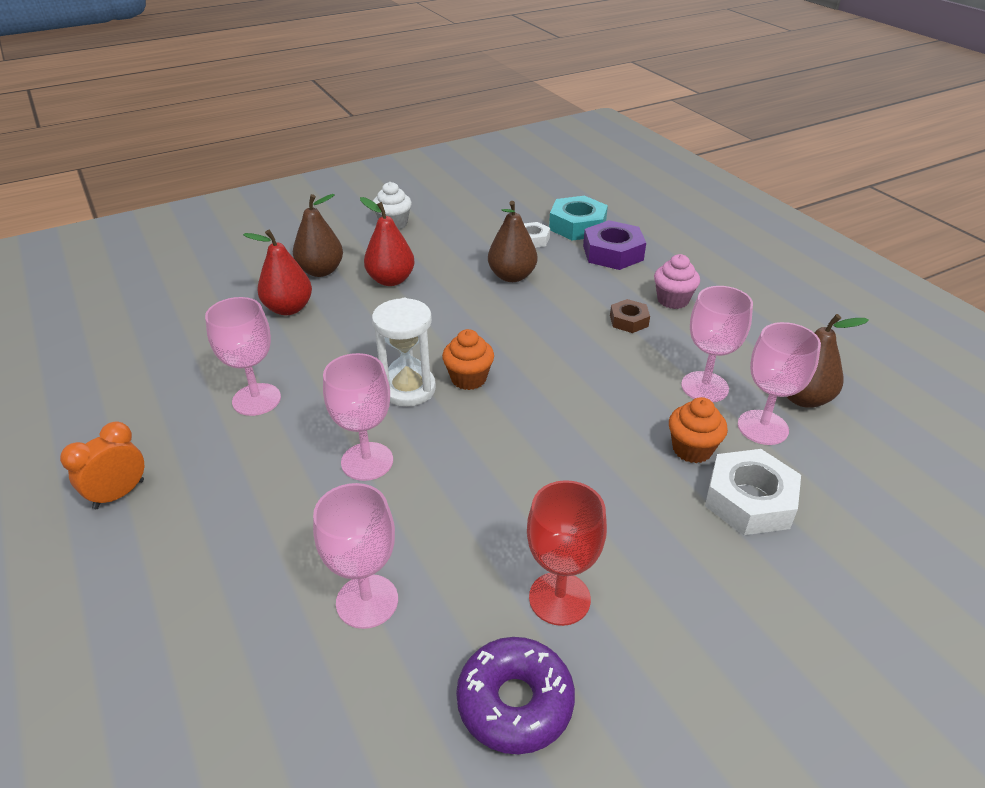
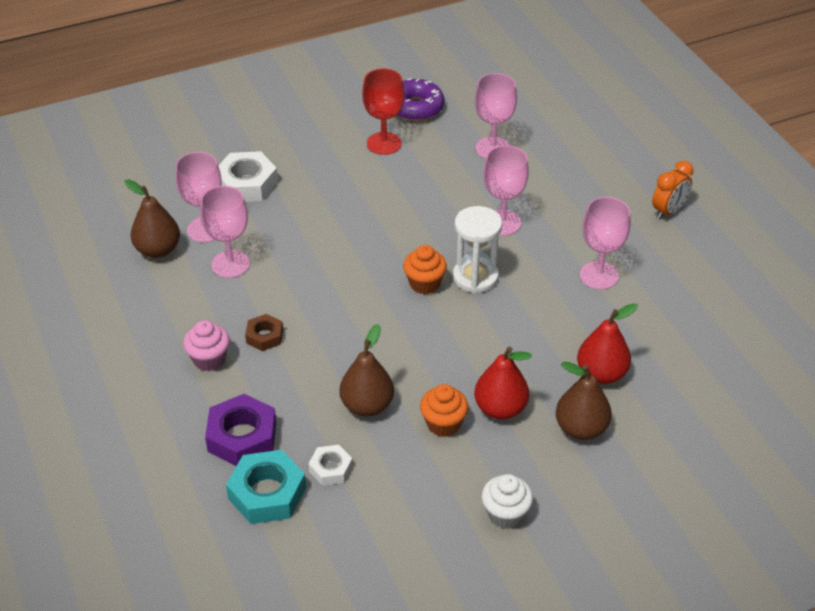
camera: 175 degrees left, 5 degrees up
orange cupcake [669,397,728,463] -> orange cupcake moved to [420,384,468,437]

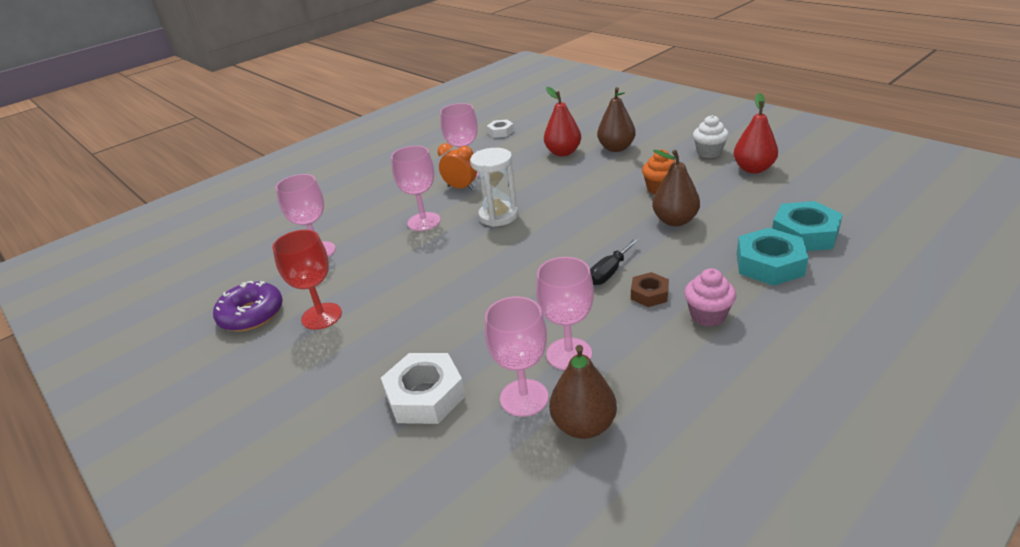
camera: 105 degrees left, 10 degrees down
purple nut [205,394,276,466] -> turquoise nut [737,228,808,286]
white nut [309,445,353,486] -> white nut moved to [487,120,514,138]
orange cupcake [403,245,447,294] -> none
red pear [474,347,532,420] -> red pear moved to [734,93,778,173]
orange clock [652,161,693,220] -> orange clock moved to [438,143,477,190]
none -> black screwdriver [590,238,640,285]

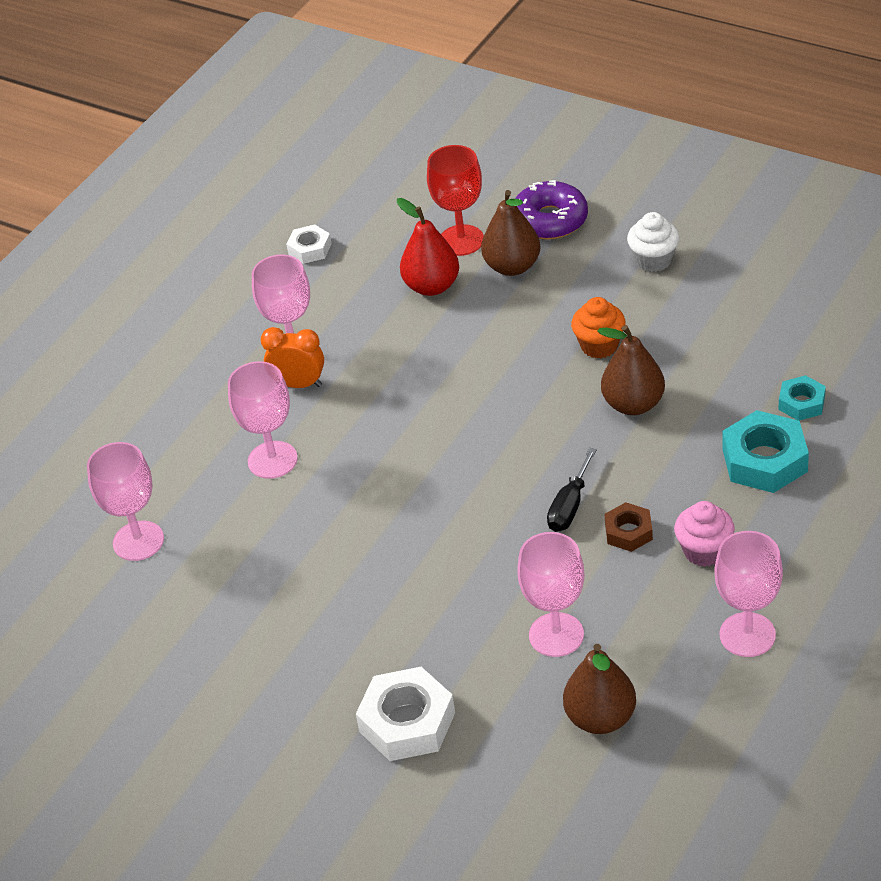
camera: 15 degrees left, 10 degrees up
purple donut [213,281,283,332] -> purple donut moved to [515,180,588,240]
red goblet [272,230,342,330] -> red goblet moved to [427,145,484,256]
white hourglass [470,148,518,227] -> none
pink goblet [485,296,549,417] -> pink goblet moved to [714,531,783,657]
red pear [734,93,778,173] -> none
turquoise nut [772,201,843,251] -> turquoise nut [779,375,826,421], size x0.57

